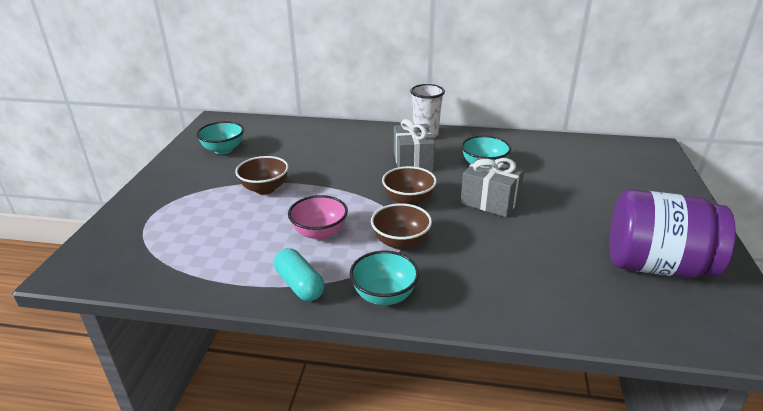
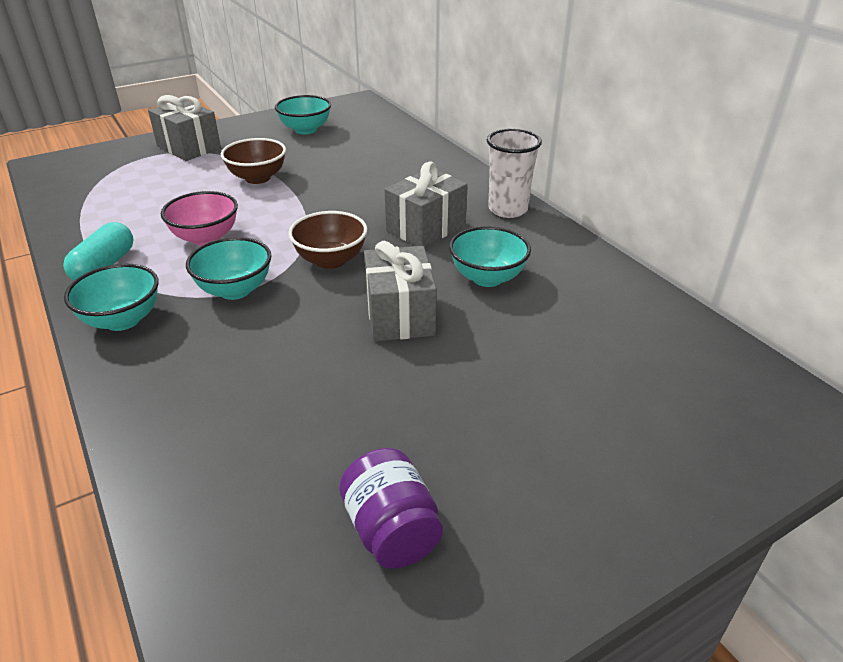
camera: 50 degrees right, 5 degrees up
brown bowl [371,203,432,250] -> turquoise bowl [186,237,272,300]
purple jar [609,189,736,278] -> purple jar [339,448,443,569], size x0.53
none -> grey gift [148,95,221,161]

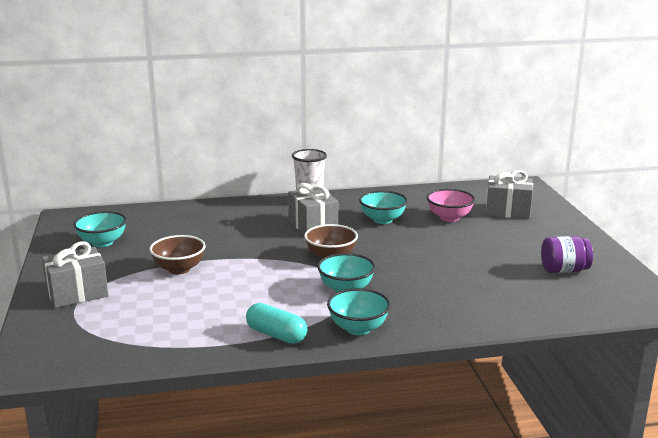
camera: 70 degrees left, 15 degrees down
pink bowl [161,191,238,246] -> pink bowl moved to [426,189,475,222]
grey gift [364,241,437,341] -> grey gift moved to [486,170,533,219]

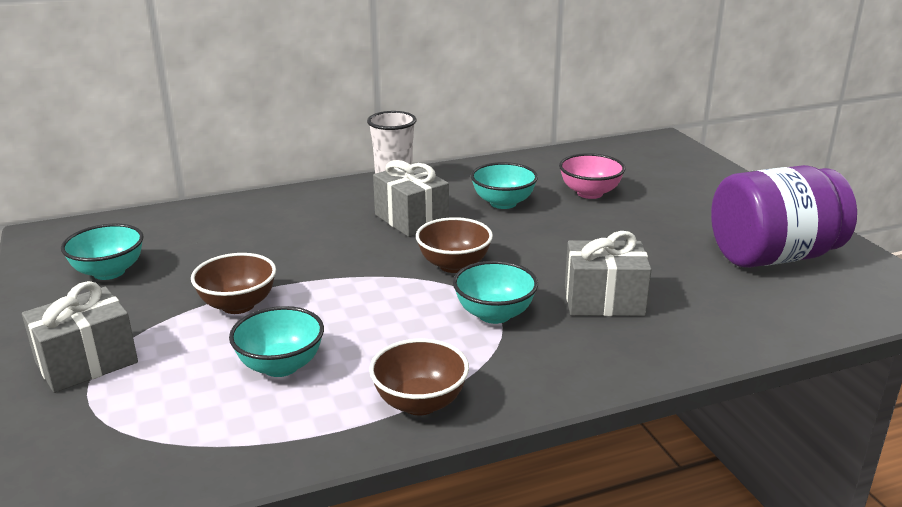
camera: 10 degrees left, 5 degrees up
turquoise capsule [246,303,307,344] -> brown bowl [369,339,469,415]
turquoise bowl [327,288,391,335] -> turquoise bowl moved to [229,306,324,377]
grey gift [486,170,533,219] -> grey gift moved to [565,231,652,316]
purple jar [541,236,593,273] -> purple jar [711,165,857,268], size x1.90

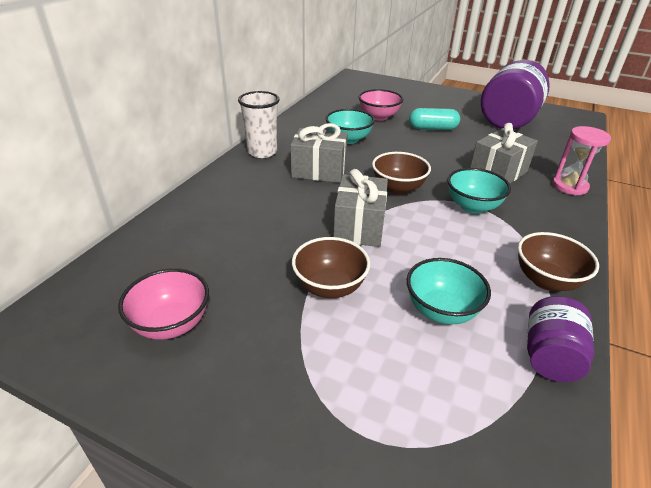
camera: 45 degrees left, 10 degrees up
grey gift [22,281,138,393] -> grey gift moved to [333,169,388,247]
turquoise bowl [61,224,144,280] -> pink bowl [118,268,209,340]
none -> turquoise capsule [409,108,460,130]
none -> purple jar [527,296,594,382]
none -> pink hourglass [552,126,611,195]

